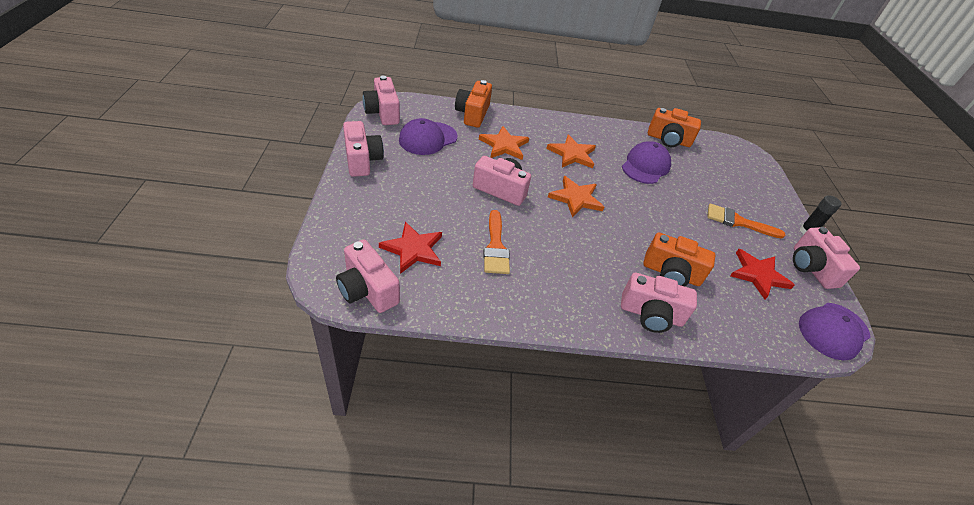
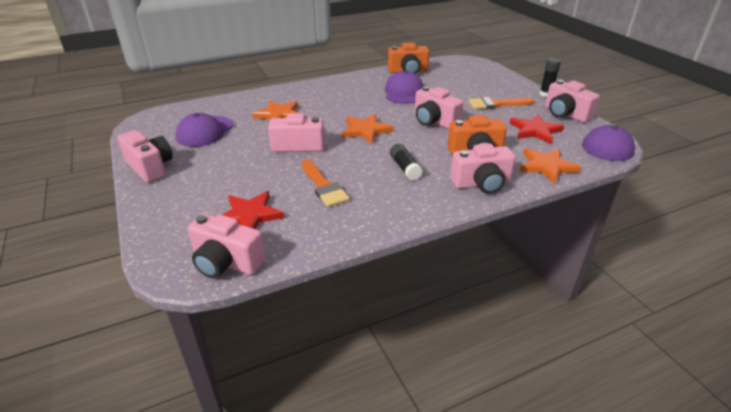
camera: 20 degrees left, 10 degrees down
pink camera [363,76,400,125] -> pink camera moved to [415,86,463,129]
orange camera [455,80,492,128] -> none
orange star [546,134,596,168] -> orange star moved to [520,148,581,184]
none -> black glue stick [390,144,423,181]

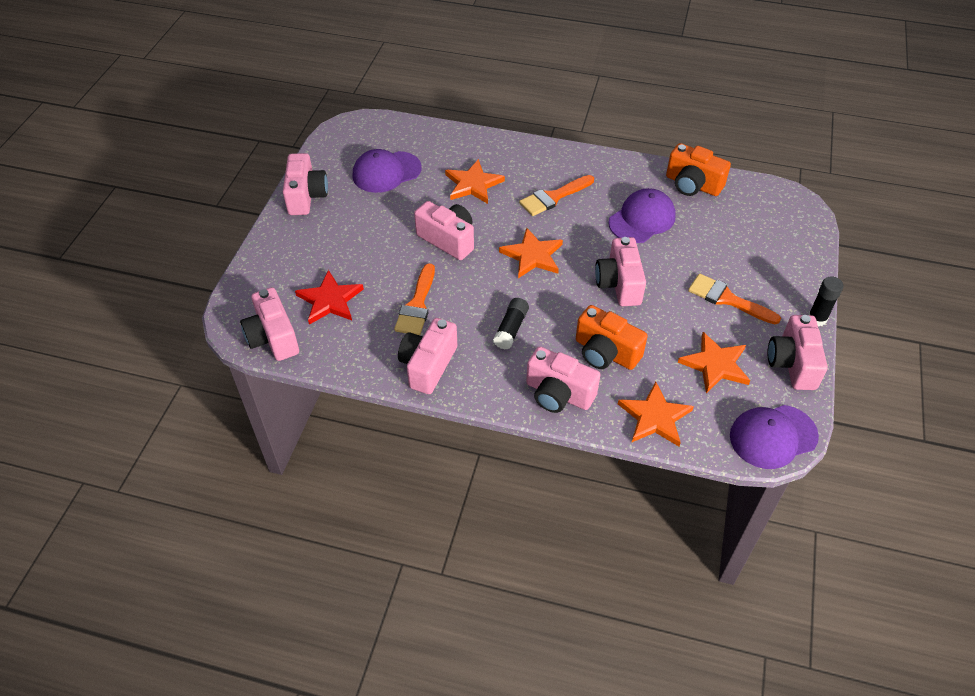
camera: 40 degrees right, 15 degrees up
red star [510,114,564,144] -> orange star [678,332,750,393]
none -> pink camera [398,318,457,394]
none -> orange brush [519,175,594,216]

